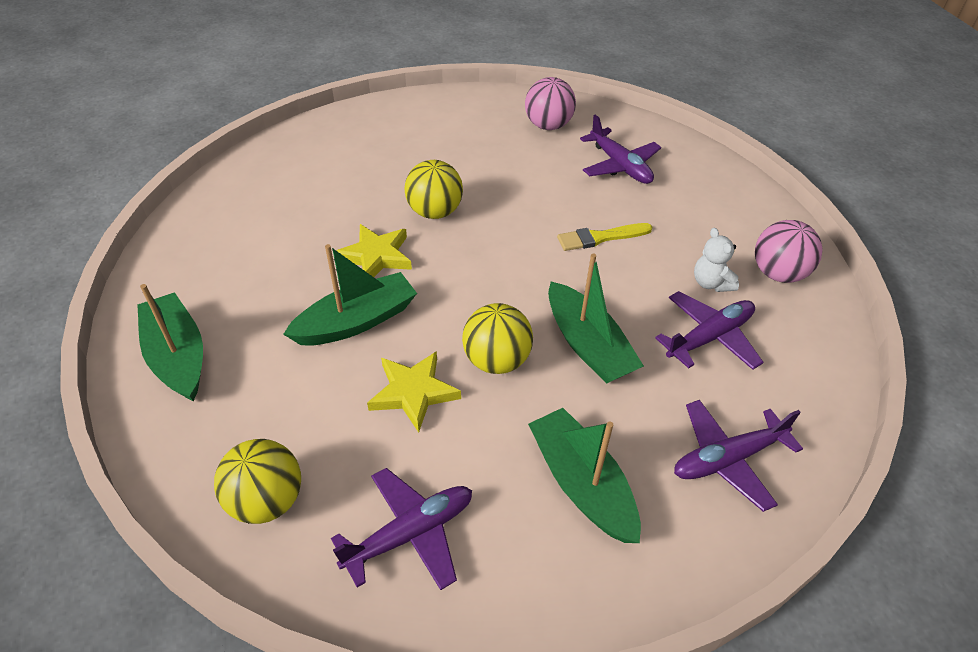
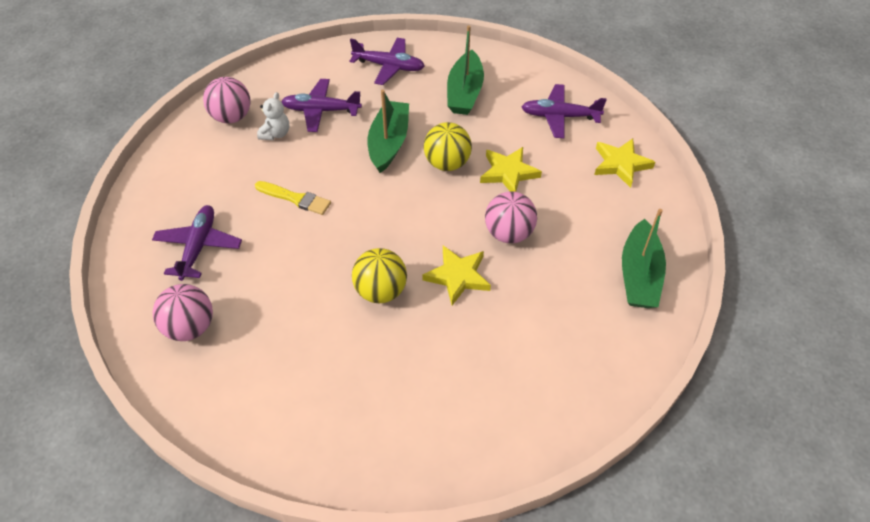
camera: 140 degrees left, 5 degrees up
yellow ball [214,439,301,524] -> yellow star [594,139,655,188]
green boat [283,244,417,346] -> pink ball [485,191,537,243]

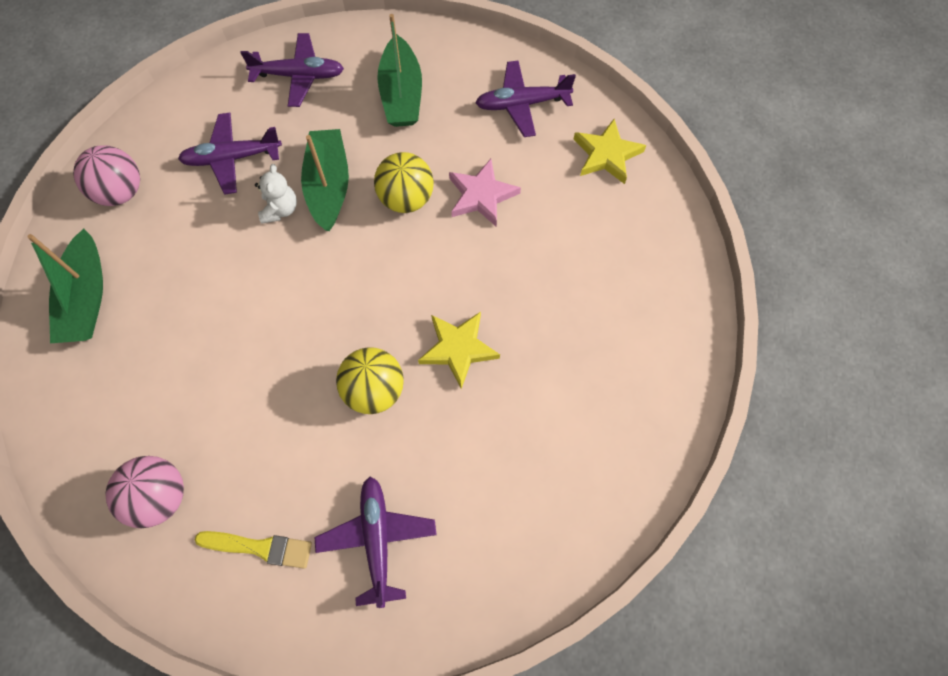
camera: 15 degrees left, 15 degrees up
purple plane [152,205,242,281] -> purple plane moved to [315,477,437,608]
yellow brush [255,181,331,215] -> yellow brush moved to [195,531,312,569]
white teddy bear [257,92,289,140] -> white teddy bear moved to [255,164,297,224]
yellow star [480,147,542,192] -> pink star [449,159,521,227]
pink ball [485,191,537,243] -> none
green boat [622,209,666,308] -> green boat moved to [27,228,103,343]

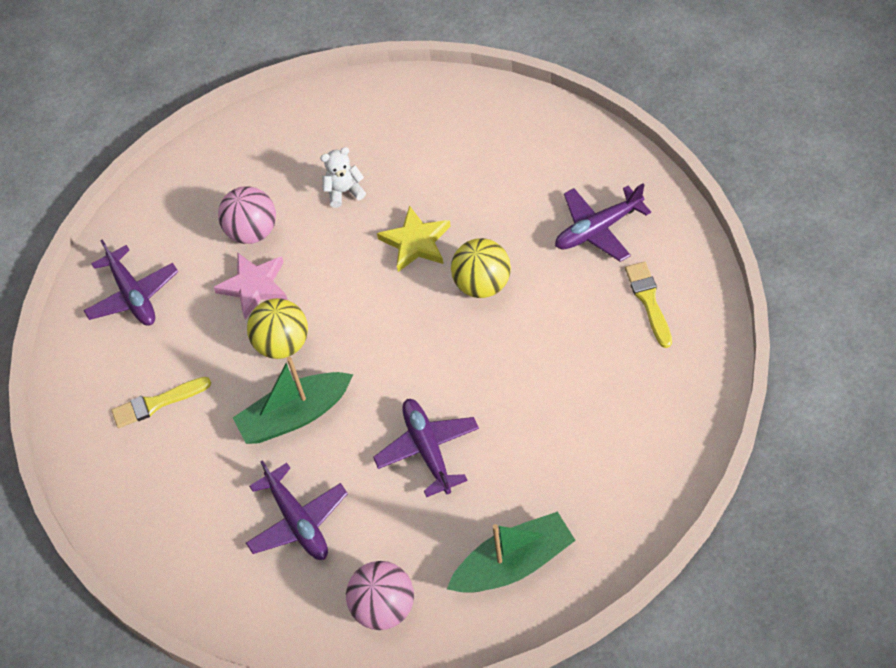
camera: 105 degrees left, 10 degrees down
pink ball [105,456,184,528] -> pink ball moved to [218,186,276,244]
purple plane [240,33,344,107] -> purple plane moved to [373,399,479,497]
white teddy bear [255,164,297,224] -> white teddy bear moved to [320,147,366,208]
green boat [377,14,422,127] -> yellow brush [111,377,211,428]
yellow star [574,119,646,184] -> none

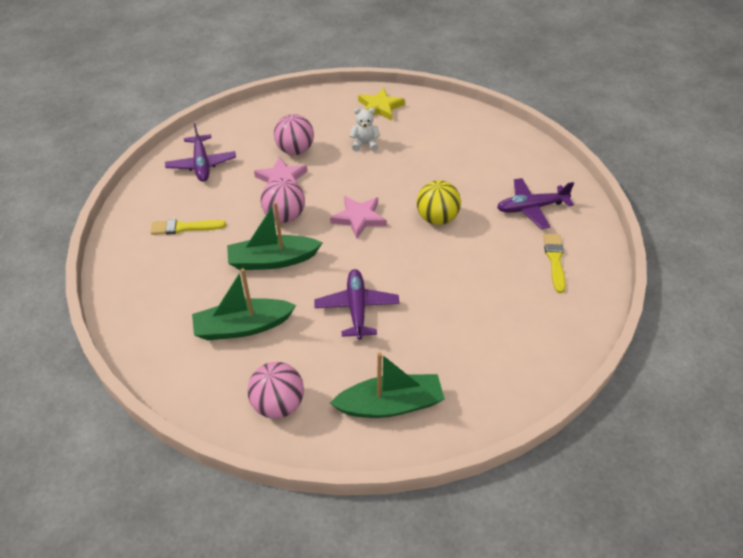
camera: 10 degrees right, 10 degrees down
purple plane [246,460,348,560] -> green boat [192,268,296,340]
yellow ball [247,298,308,359] -> pink ball [260,178,305,223]
yellow star [377,205,451,272] -> yellow star moved to [358,88,405,120]
none -> pink star [330,196,387,239]

